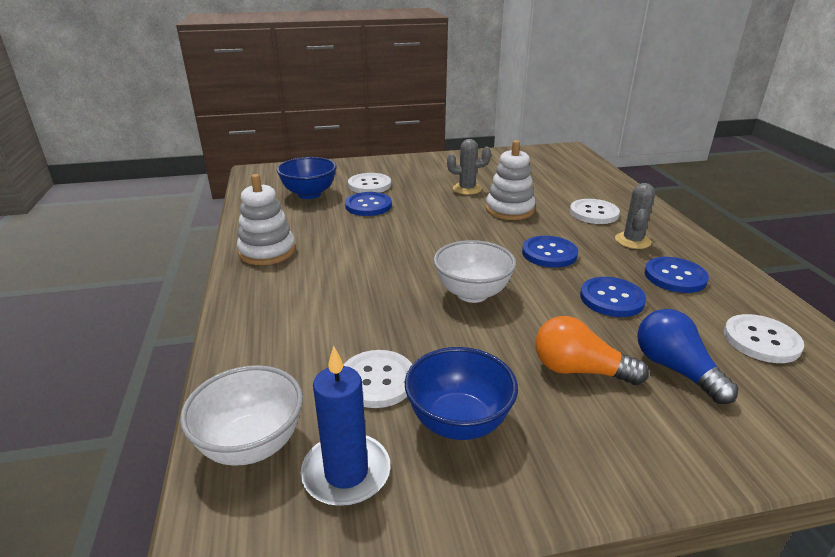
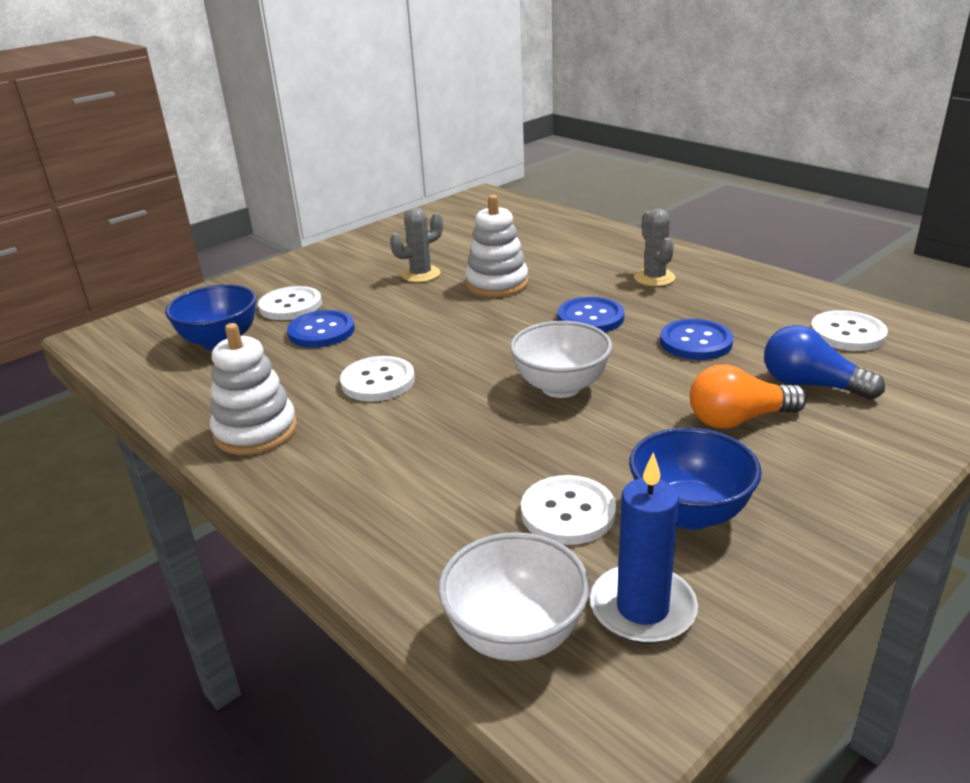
camera: 30 degrees left, 0 degrees up
white button [570,199,620,224] -> white button moved to [340,356,415,401]
blue button [645,257,709,293] -> none

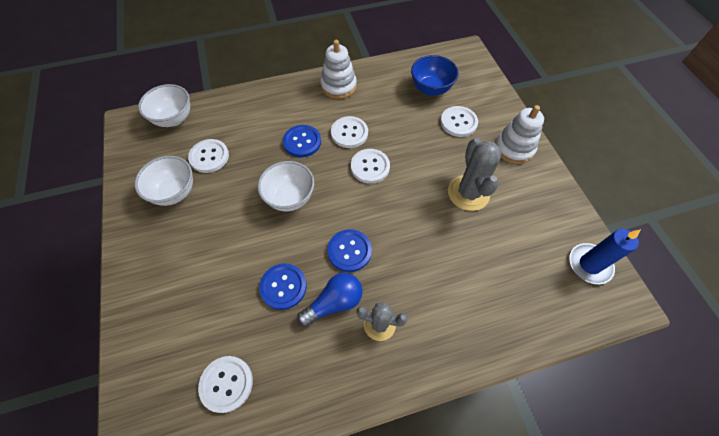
camera: 115 degrees right, 30 degrees up
blue button [287,310,355,348] -> blue button moved to [283,125,321,157]
grey cactus [390,208,443,282] -> grey cactus [448,138,501,211], size x1.55
white stacking toy [465,195,528,297] -> white stacking toy moved to [495,105,544,164]
blue candle [590,452,698,644] -> blue candle moved to [569,229,641,284]
blue bowl [629,427,762,530] -> white bowl [134,156,193,206]
orange light bulb [690,364,807,429] -> none
blue light bulb [764,325,885,400] -> blue light bulb moved to [297,273,362,327]
none -> white button [351,149,390,184]

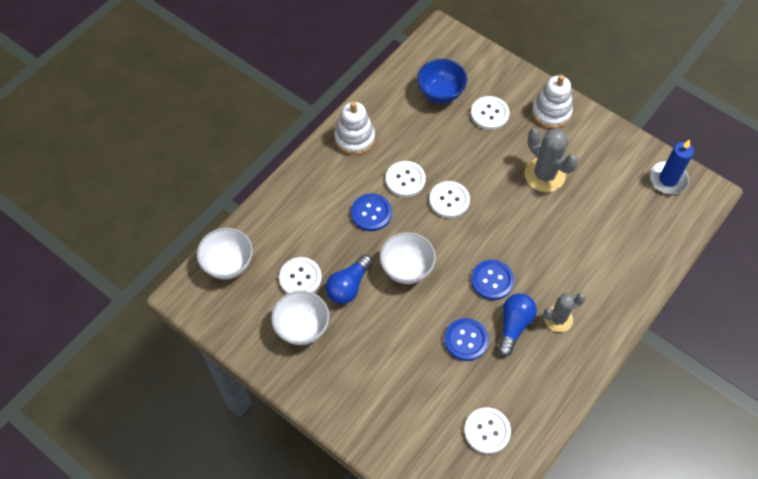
camera: 35 degrees left, 0 degrees up
none -> blue light bulb [325,254,372,304]

